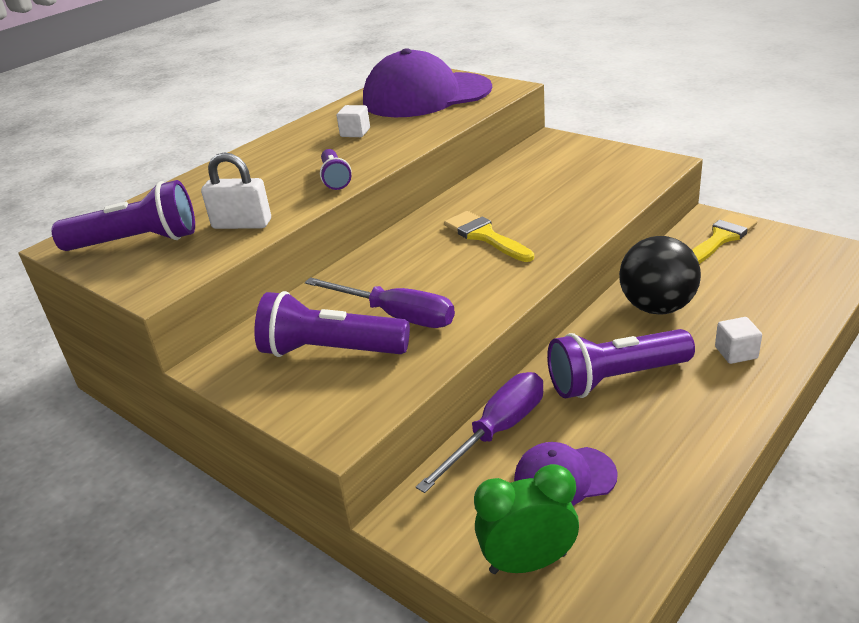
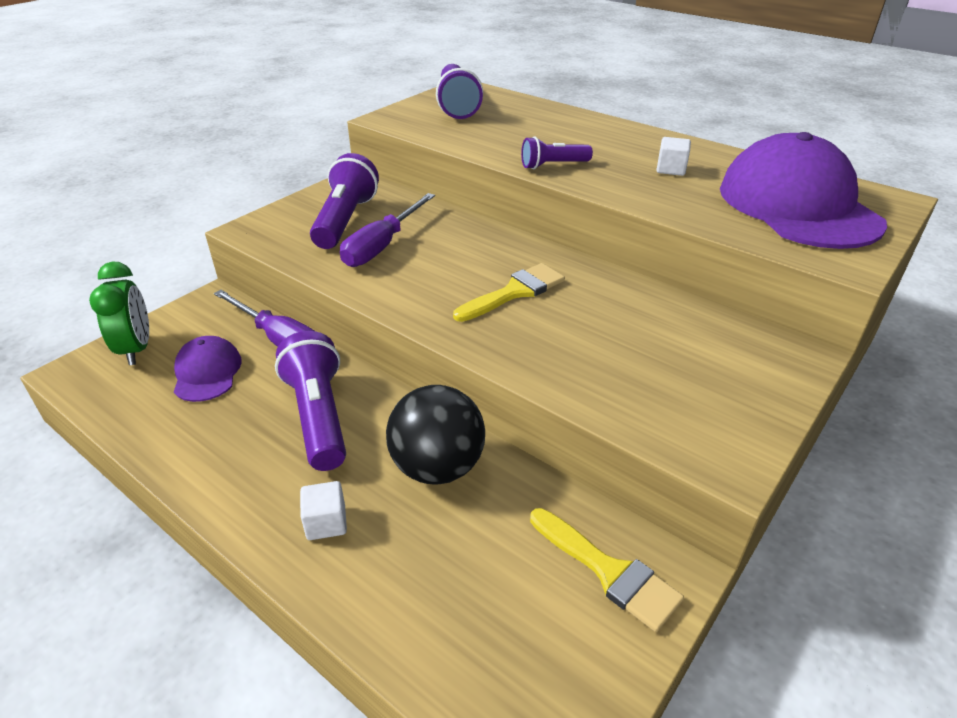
camera: 85 degrees right, 5 degrees up
white padlock [201,152,271,229] -> none

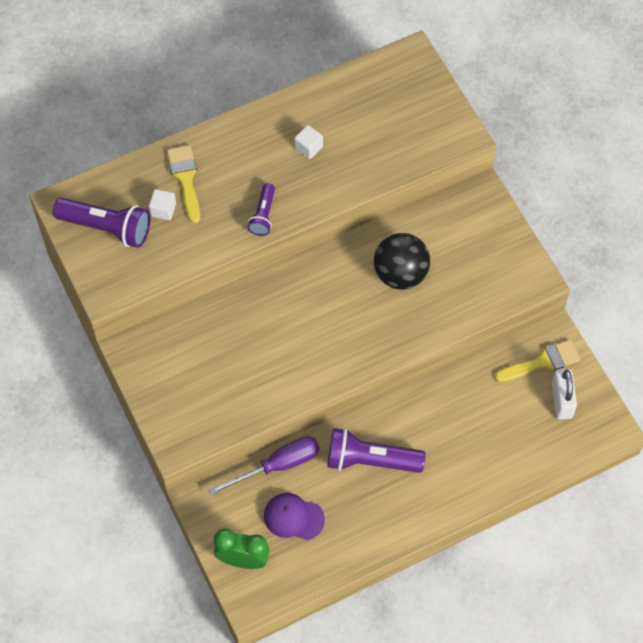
camera: 65 degrees left, 25 degrees up
white cube [300,481,347,540] -> white cube moved to [149,189,176,220]
purple flashlight [310,153,379,249] -> none
purple screwdriver [340,193,435,267] -> none
black ball [386,385,485,485] -> black ball moved to [374,233,430,290]
yellow brush [453,263,565,322] -> yellow brush moved to [167,145,200,223]
purple cap [720,132,887,249] -> none
none -> white padlock [552,369,577,420]

